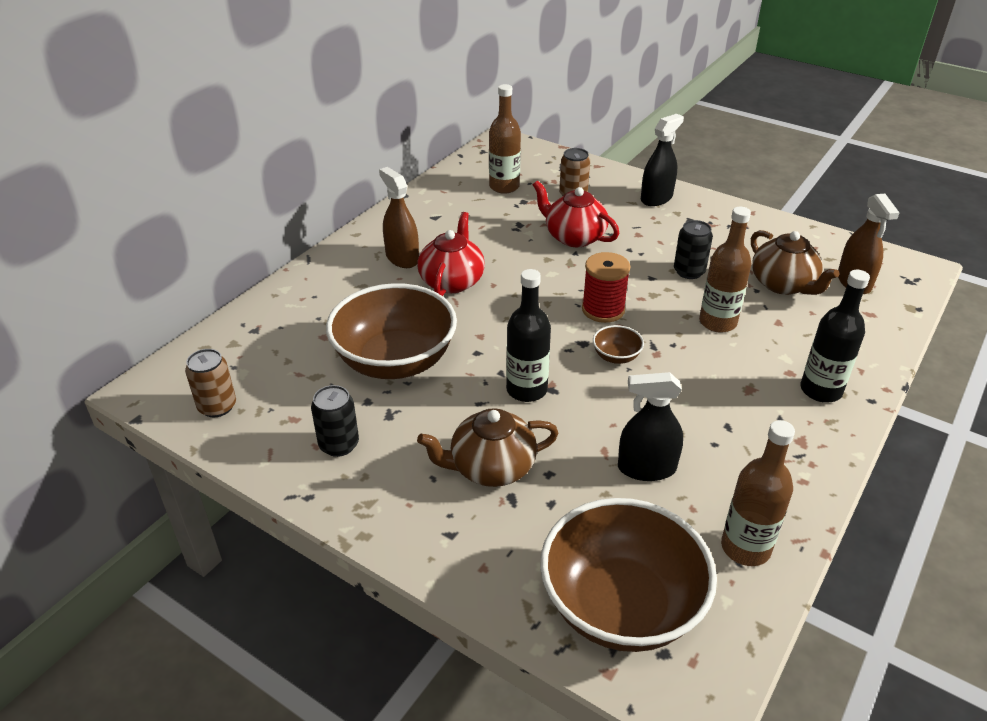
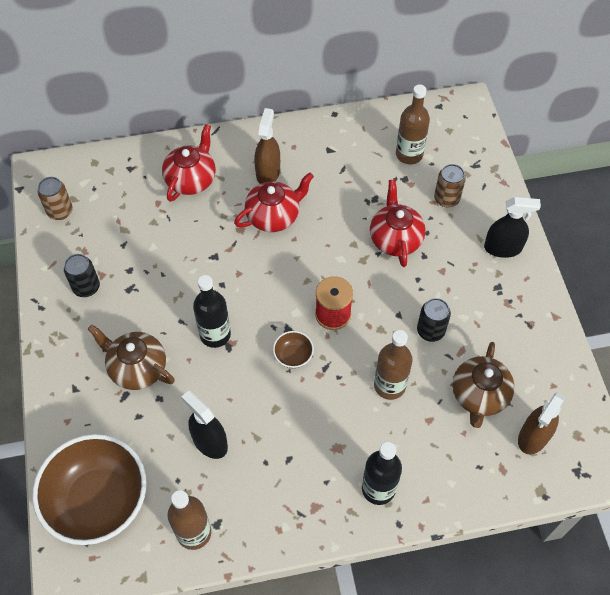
camera: 45 degrees right, 20 degrees up
brown bowl [326,283,457,379] -> none
none -> red teapot [162,124,216,202]

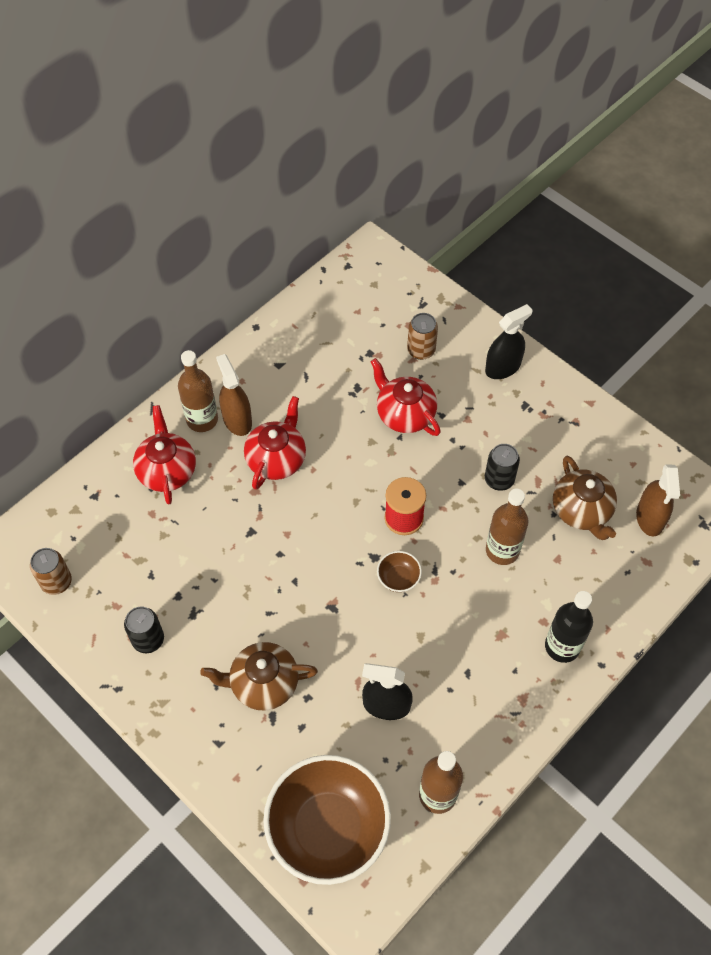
camera: 35 degrees left, 0 degrees up
black bottle [193,275,231,348] -> none
brown bottle [396,84,430,164] -> brown bottle moved to [178,350,218,432]

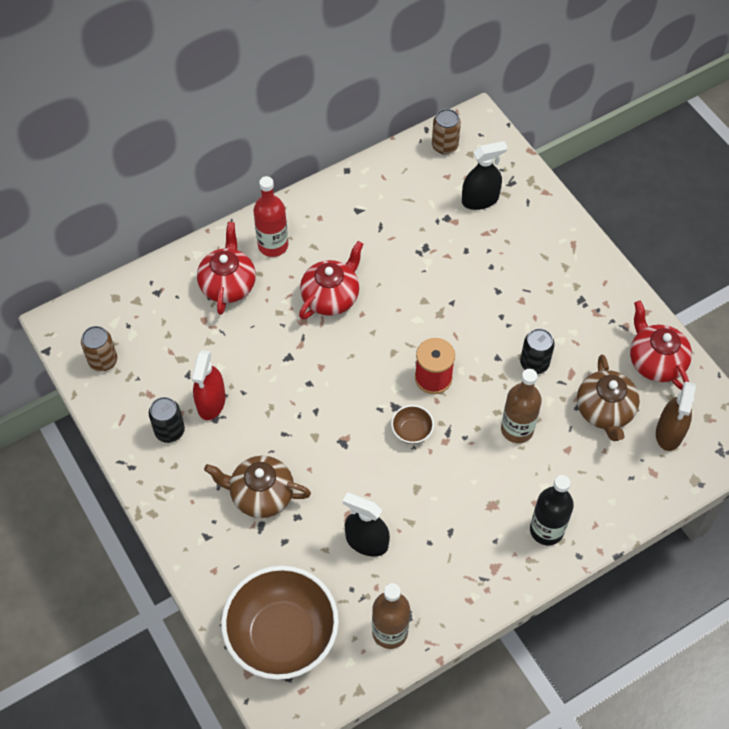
camera: 15 degrees right, 0 degrees up
brown bottle [178,350,218,432] -> red bottle [253,176,288,257]
brown spray bottle [216,354,252,436] -> none
red teapot [370,358,441,436] -> red teapot moved to [630,301,692,390]
brown can [407,313,438,360] -> brown can moved to [432,109,461,155]
black spray bottle [485,304,533,379] -> black spray bottle moved to [462,141,507,210]
none -> red spray bottle [192,350,225,420]

